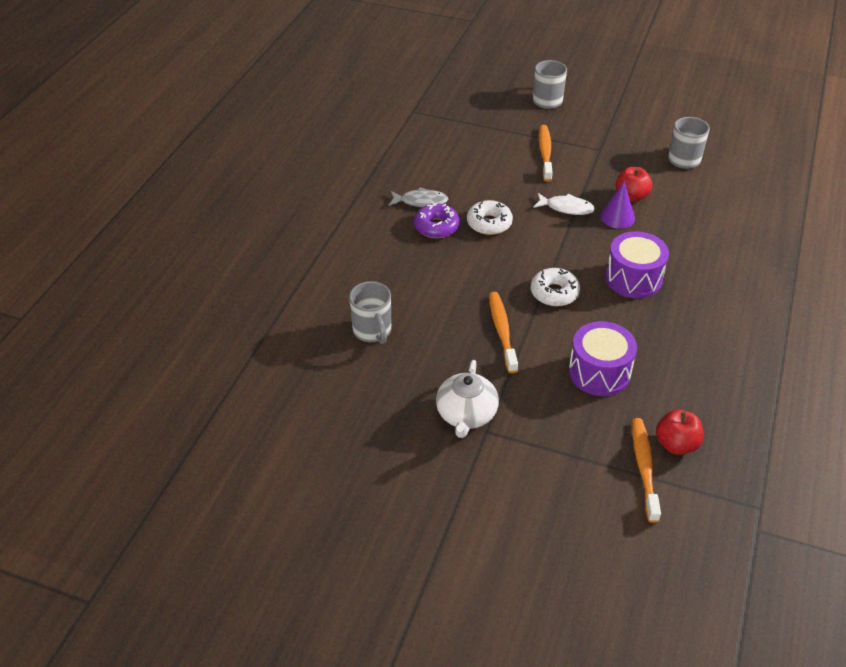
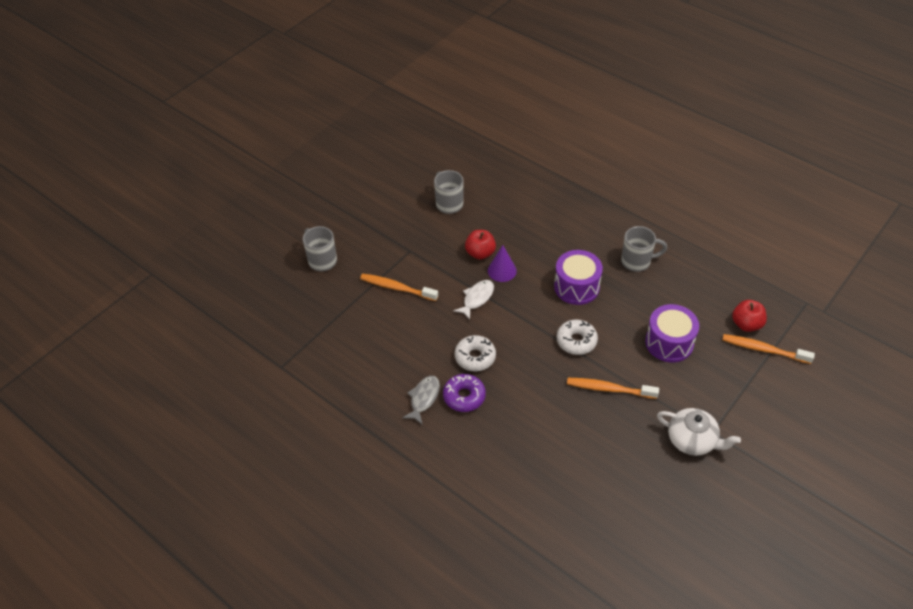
camera: 70 degrees left, 5 degrees up
grey mug [349,281,391,344] -> grey mug moved to [621,226,667,272]

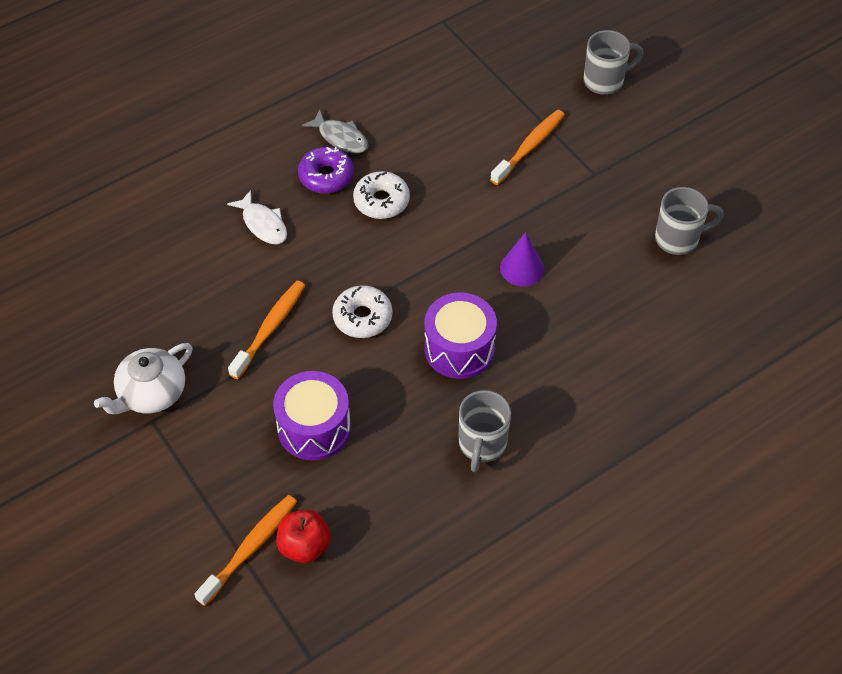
camera: 105 degrees right, 5 degrees up
white fish [453,280,494,320] -> white fish moved to [227,190,287,244]
red apple [465,230,496,260] -> none

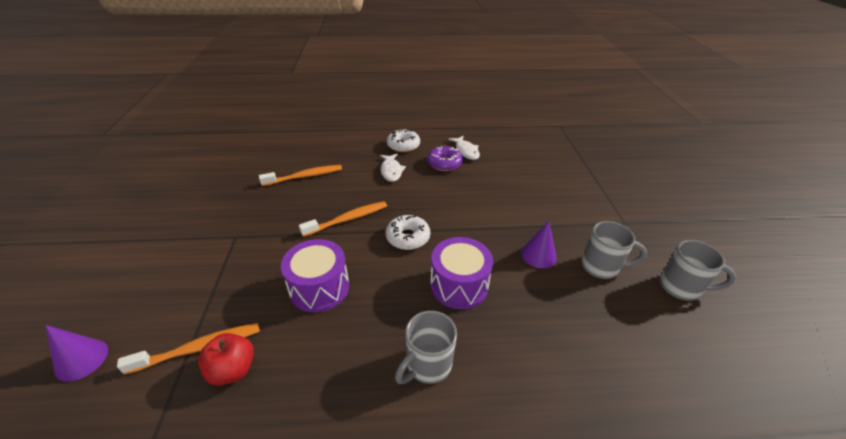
camera: 30 degrees right, 15 degrees down
white teapot [94,343,192,414] -> none
grey fish [302,109,368,153] -> white fish [449,136,480,160]
white donut [353,171,410,219] -> white donut moved to [387,129,420,152]
orange toothbrush [490,110,565,185] -> orange toothbrush moved to [259,165,342,186]
grey mug [583,30,644,95] -> grey mug moved to [581,221,647,279]
none -> purple cone [45,325,108,382]

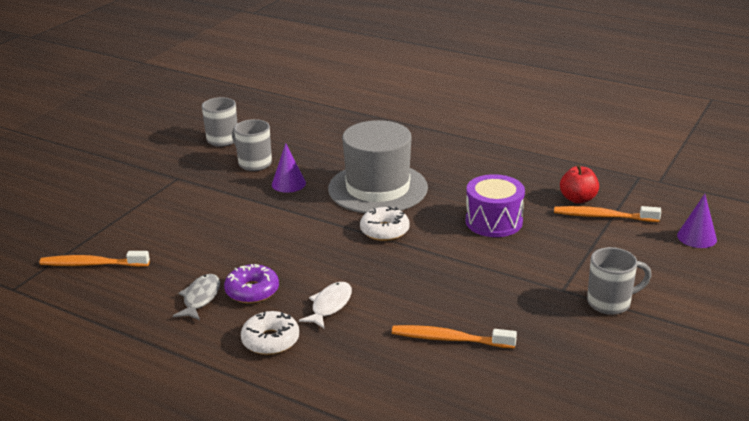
camera: 145 degrees left, 10 degrees down
orange toothbrush [299,201,387,237] -> orange toothbrush moved to [39,251,150,267]
grey mug [395,311,457,384] -> grey mug moved to [587,247,652,315]
purple drum [430,237,493,309] -> grey hat [328,120,428,213]
white fish [449,136,480,160] -> grey fish [173,274,220,320]

